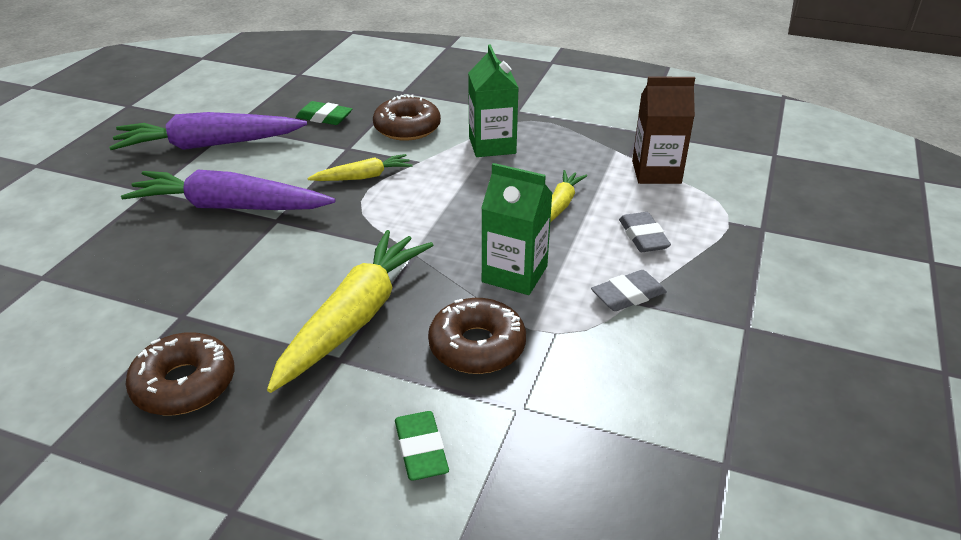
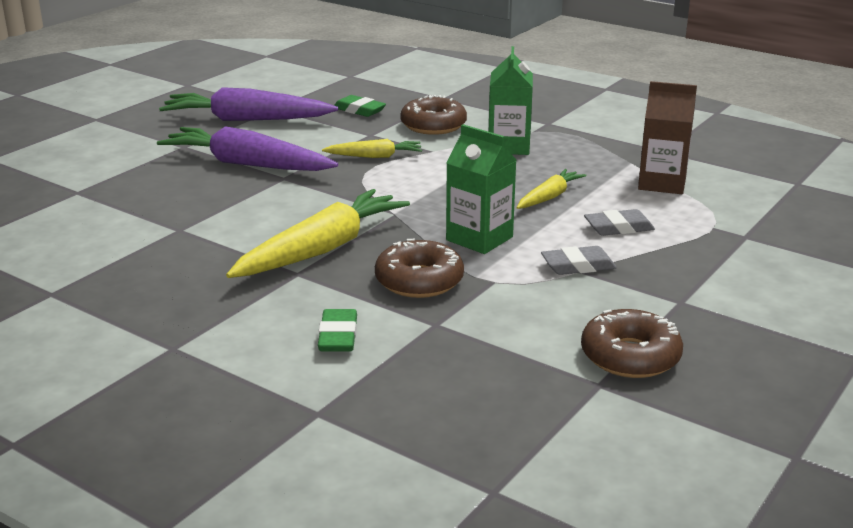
camera: 15 degrees right, 10 degrees down
brown donut [125,332,234,416] -> brown donut moved to [581,309,683,378]
grey eraser [619,212,671,252] -> grey eraser turned 75 degrees clockwise [584,209,655,236]

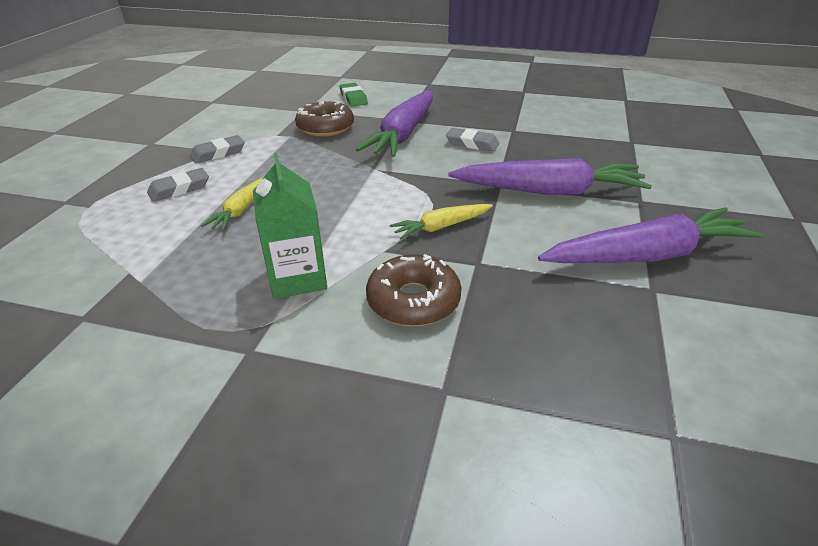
camera: 160 degrees right, 10 degrees up
yellow carrot [226,189,410,278] -> purple carrot [356,91,433,157]
green eraser [334,95,386,117] -> none
green carton [446,124,517,254] -> none
brown donut [581,309,683,378] -> none
brown carton [638,81,697,194] -> none
none -> grey eraser [446,128,499,151]

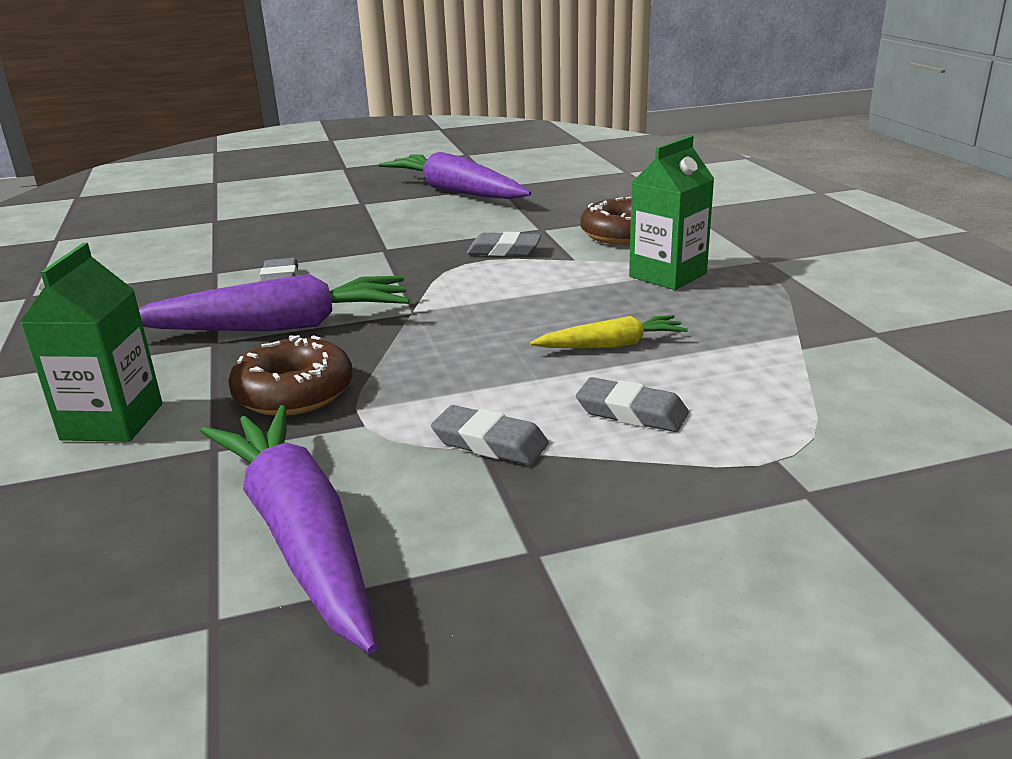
camera: 120 degrees left, 10 degrees down
green eraser [339,83,368,107] -> green carton [20,243,162,442]
yellow carrot [390,204,493,240] -> grey eraser [467,232,542,256]
purple carrot [448,158,652,195] -> purple carrot moved to [200,405,377,653]

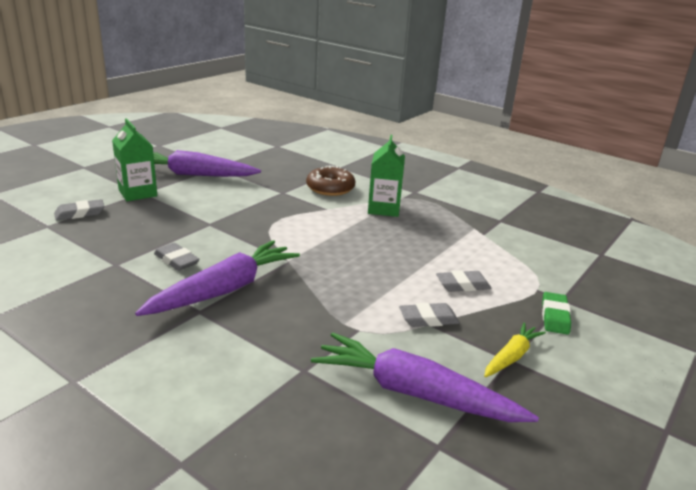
camera: 40 degrees left, 0 degrees up
green carton [20,243,162,442] -> green carton moved to [112,118,157,201]
brown donut [228,335,353,415] -> none
grey eraser [467,232,542,256] -> grey eraser moved to [54,199,105,220]
yellow carrot [530,315,688,348] -> yellow carrot moved to [484,323,546,377]
none -> green eraser [542,292,571,335]

